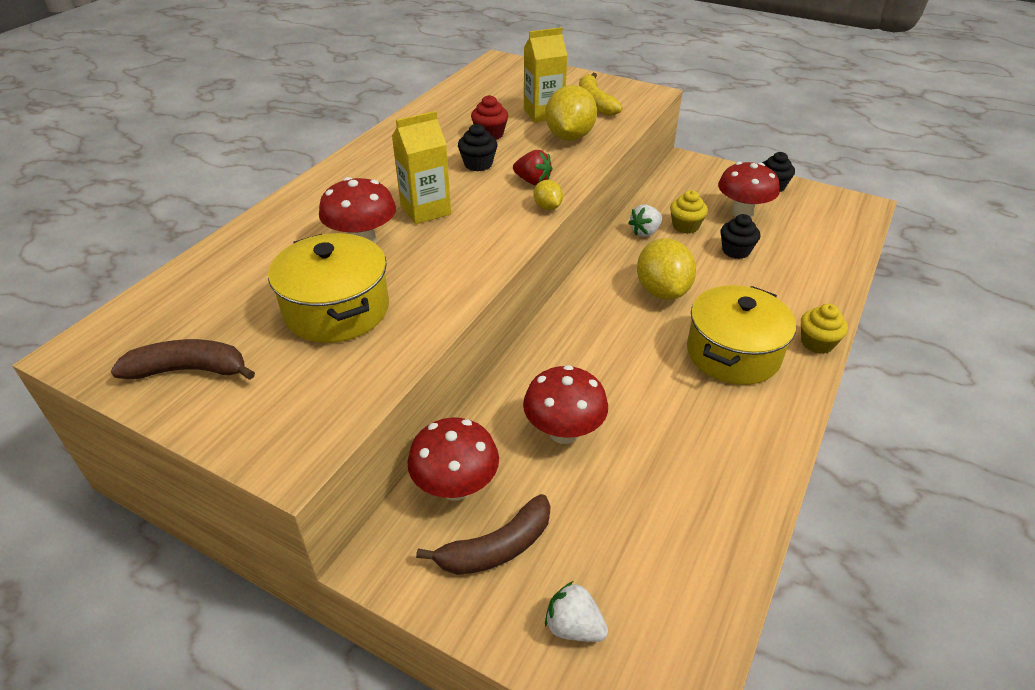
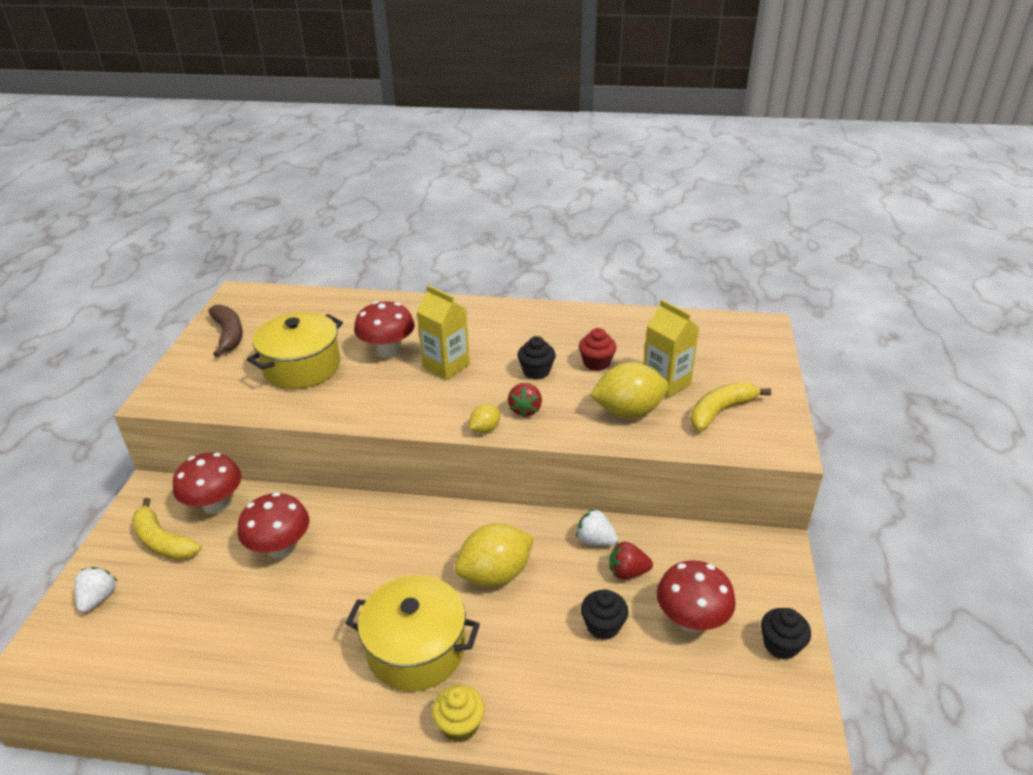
camera: 70 degrees right, 5 degrees down
brown banana [416,494,551,575] -> yellow banana [132,498,201,560]
yellow cupcake [670,190,708,234] -> red strawberry [609,541,653,580]

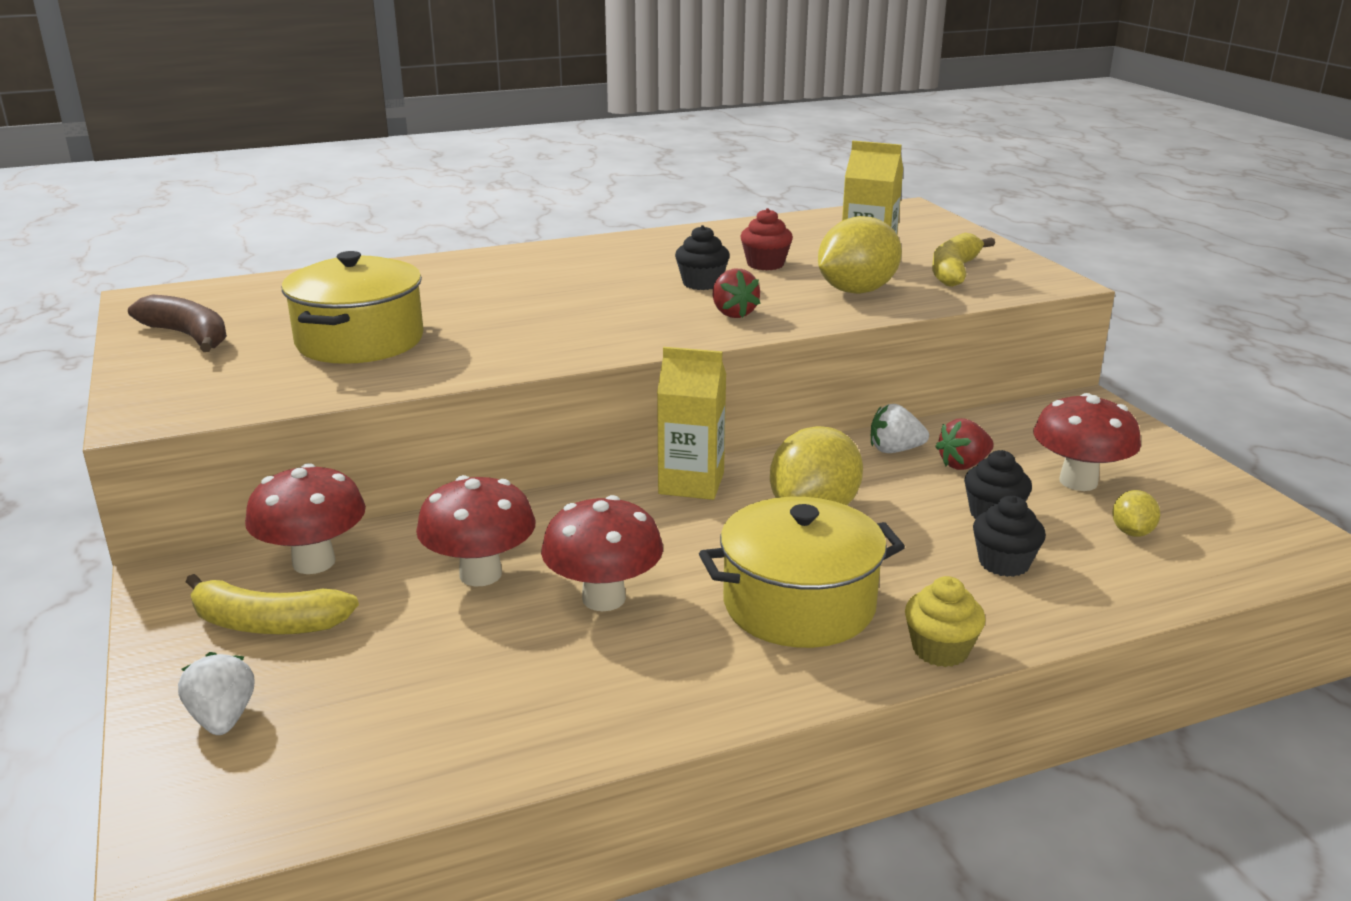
camera: 30 degrees left, 10 degrees down
red mushroom [354,301,415,358] -> red mushroom moved to [541,495,663,611]
yellow carton [416,285,470,380] -> yellow carton moved to [657,347,726,500]
yellow lemon [470,404,500,433] -> yellow lemon moved to [1112,490,1160,537]
black cupcake [761,608,811,660] -> black cupcake moved to [973,496,1046,577]

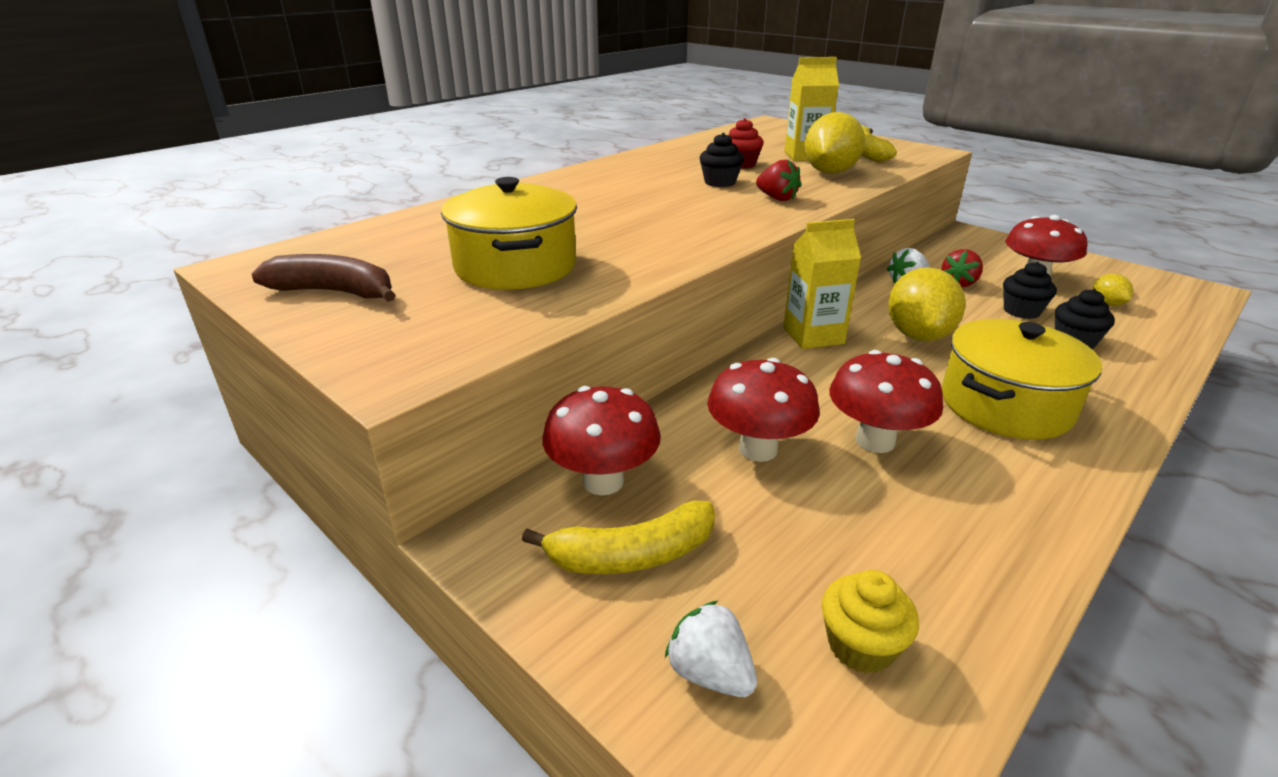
camera: 25 degrees left, 5 degrees up
yellow cupcake [905,576,986,667] -> yellow cupcake moved to [822,570,919,673]

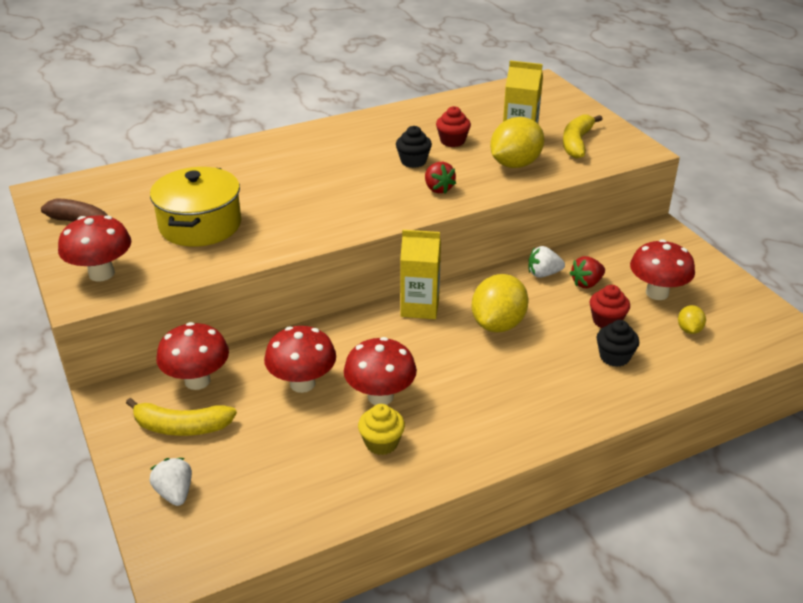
camera: 20 degrees right, 5 degrees up
yellow cupcake [822,570,919,673] -> yellow cupcake moved to [358,404,405,455]
yellow pot [942,319,1102,440] -> none
black cupcake [1003,262,1057,319] -> red cupcake [589,285,630,328]
none -> red mushroom [58,215,131,282]

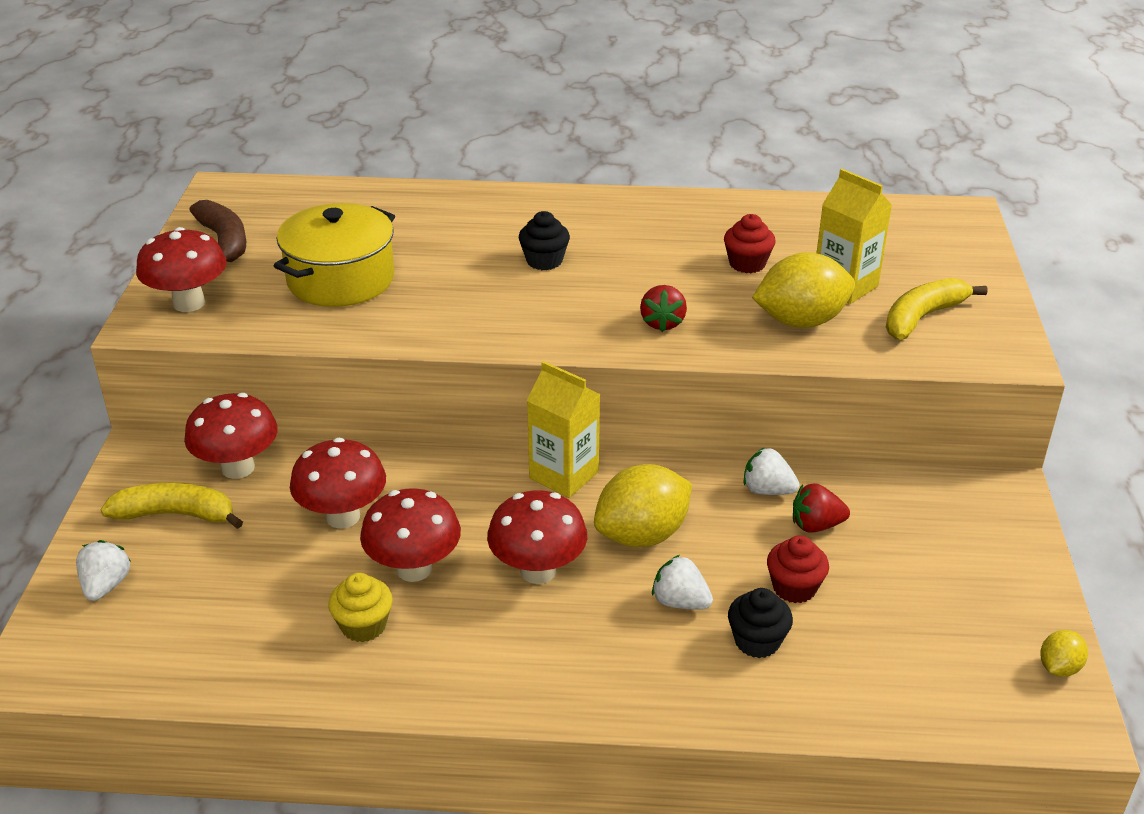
camera: 30 degrees right, 0 degrees up
yellow banana [126,398,237,436] -> yellow banana turned 150 degrees clockwise [100,482,243,529]
black cupcake [396,126,432,168] -> black cupcake moved to [519,211,570,270]
red mushroom [630,239,695,300] -> red mushroom moved to [487,490,587,584]
yellow lemon [678,305,706,334] -> yellow lemon moved to [1040,630,1088,677]
none -> white strawberry [652,555,713,610]

